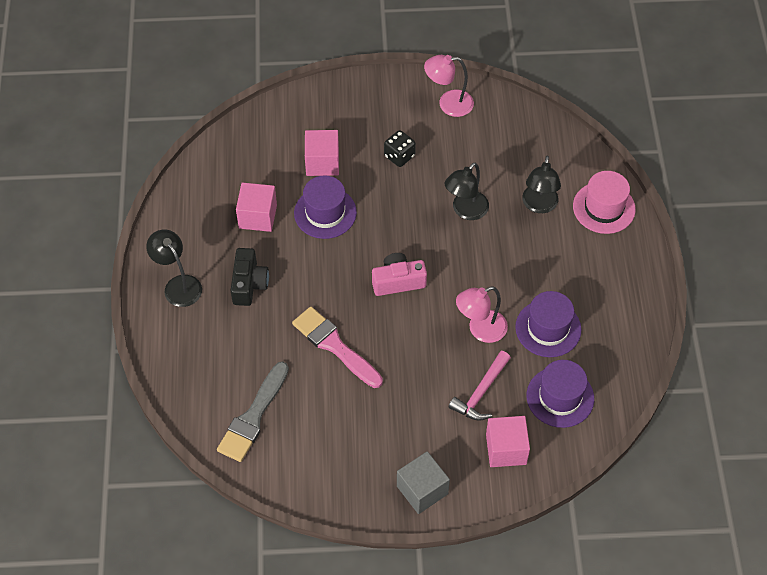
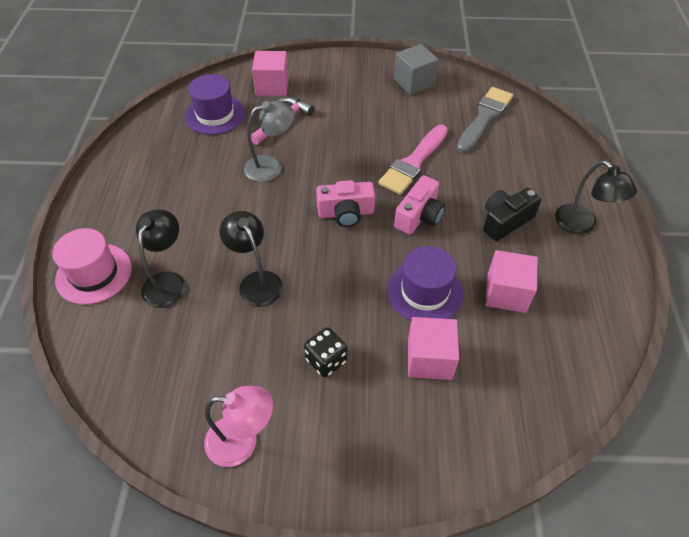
camera: 175 degrees left, 5 degrees down
black camera [230,248,269,306] -> black camera turned 45 degrees clockwise [483,188,542,241]
pink brush [292,306,383,388] -> pink brush turned 75 degrees clockwise [378,125,448,195]
grey cube [397,451,450,514] -> grey cube moved to [394,44,439,95]
black lamp [445,162,489,220] -> black lamp turned 75 degrees counterclockwise [219,211,283,307]
pink lamp [456,287,508,343] -> grey lamp [244,101,294,182]
purple hat [515,291,581,357] -> none
none -> pink camera [394,175,445,235]

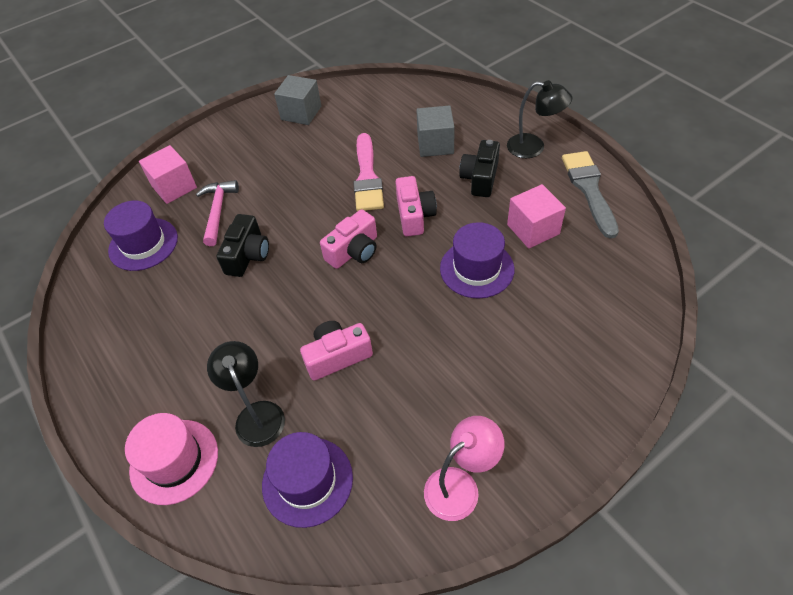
camera: 35 degrees left, 0 degrees up
black lamp [219,211,283,307] -> pink camera [300,321,373,381]
grey lamp [244,101,294,182] -> black camera [216,214,269,277]
black dice [304,328,347,377] -> none
pink cube [408,317,459,380] -> none
grey brush [457,87,513,153] -> grey brush moved to [562,151,619,239]
none -> purple hat [262,432,353,528]
none -> grey cube [417,105,455,157]

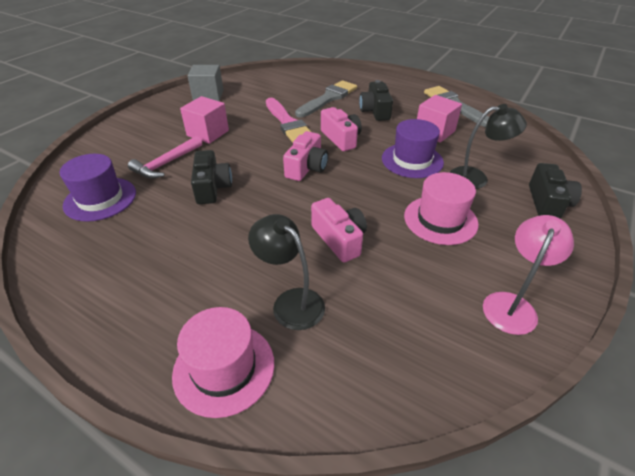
camera: 25 degrees left, 10 degrees down
pink cube [139,145,197,204] -> pink cube moved to [180,96,229,144]
pink hammer [196,180,239,246] -> pink hammer turned 120 degrees counterclockwise [128,136,202,179]
purple hat [262,432,353,528] -> none
pink camera [300,321,373,381] -> pink camera turned 105 degrees clockwise [311,198,367,262]
grey cube [417,105,455,157] -> grey brush [295,80,357,117]
black lamp [507,80,572,158] -> black lamp moved to [450,104,527,189]
none -> pink hat [404,172,479,245]
none -> black camera [529,163,582,219]

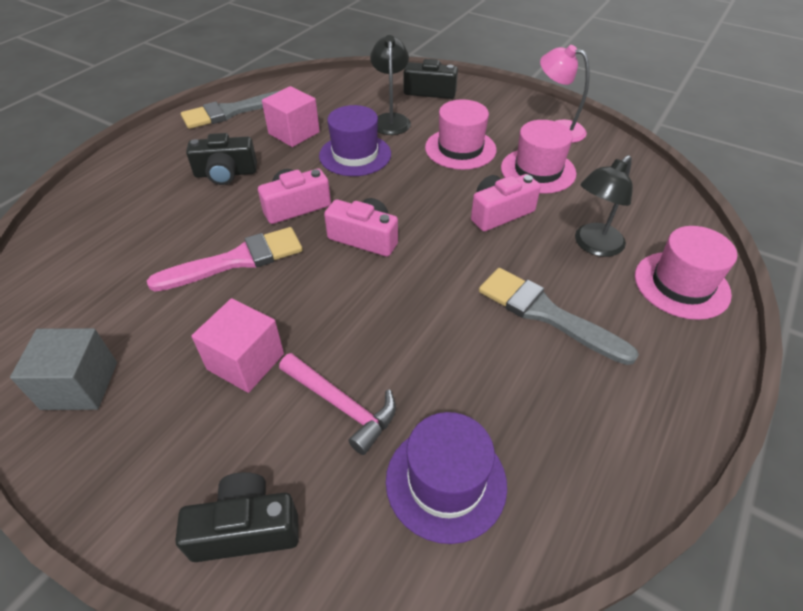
camera: 90 degrees left, 5 degrees up
black camera [191,150,232,204] -> black camera moved to [175,472,299,562]
grey brush [295,80,357,117] -> grey brush moved to [479,268,639,365]
none -> pink hat [501,120,577,194]

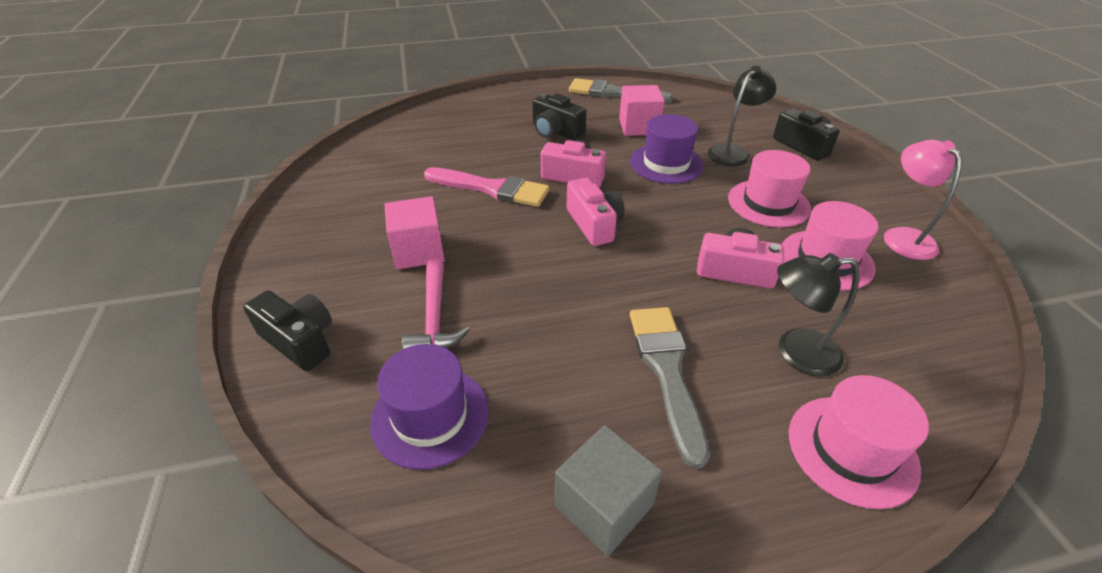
camera: 45 degrees right, 5 degrees down
grey cube [10,328,117,410] -> grey cube moved to [555,425,662,556]

